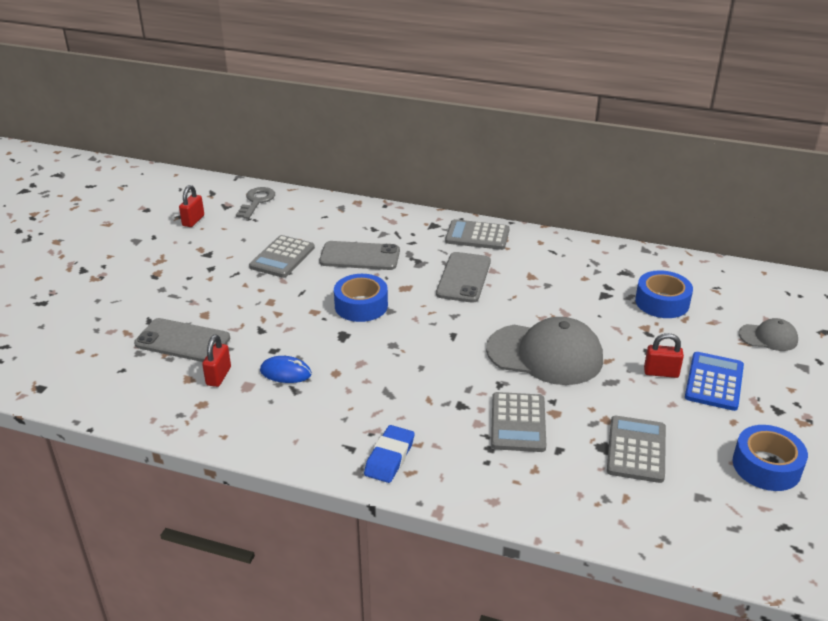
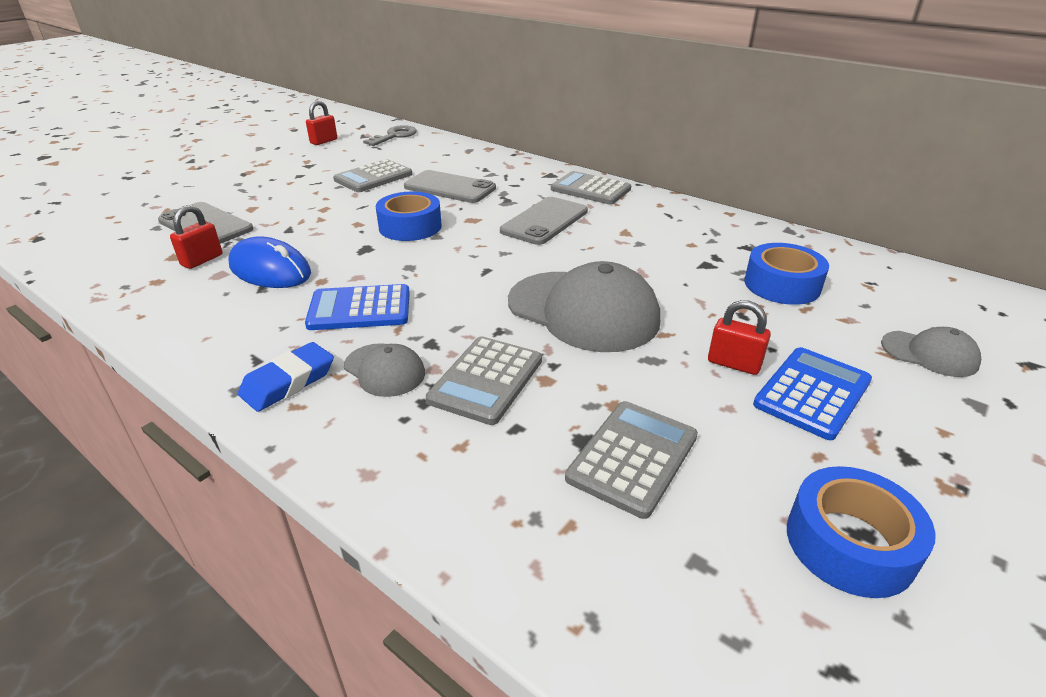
camera: 20 degrees right, 0 degrees up
blue mouse [260,356,312,383] -> blue mouse [229,236,311,288], size x1.56
none -> blue calculator [305,284,410,330]
none -> grey cap [344,343,425,397]

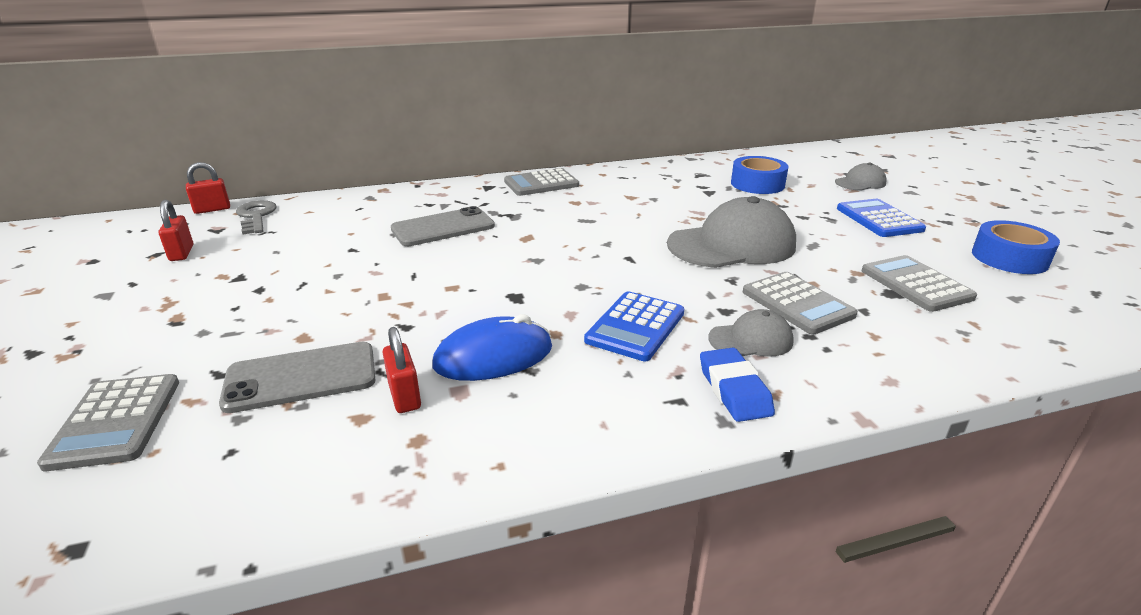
camera: 55 degrees left, 5 degrees down
grey calculator [333,159,413,192] -> grey calculator moved to [37,374,179,471]
blue tape [376,191,442,241] -> none
grey phone [500,197,588,245] -> none
red padlock [708,300,771,375] -> red padlock moved to [186,162,230,214]

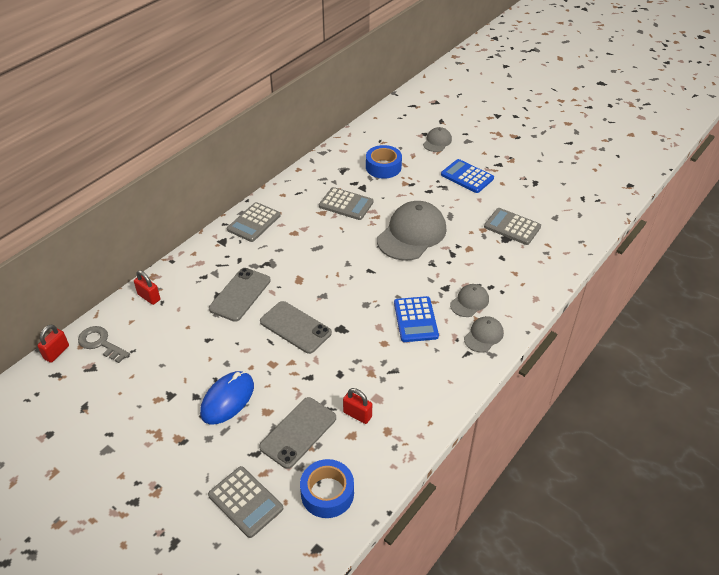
camera: 35 degrees left, 15 degrees up
red padlock [158,200,193,261] -> red padlock moved to [134,270,160,305]
blue mouse [432,314,552,381] -> blue mouse moved to [200,371,254,425]
blue eraser [700,348,775,422] -> grey cap [464,316,504,352]
grey calculator [743,272,858,334] -> grey calculator moved to [319,187,374,220]
blue tape [972,220,1060,274] -> blue tape moved to [300,459,354,518]
none -> grey phone [260,301,332,354]

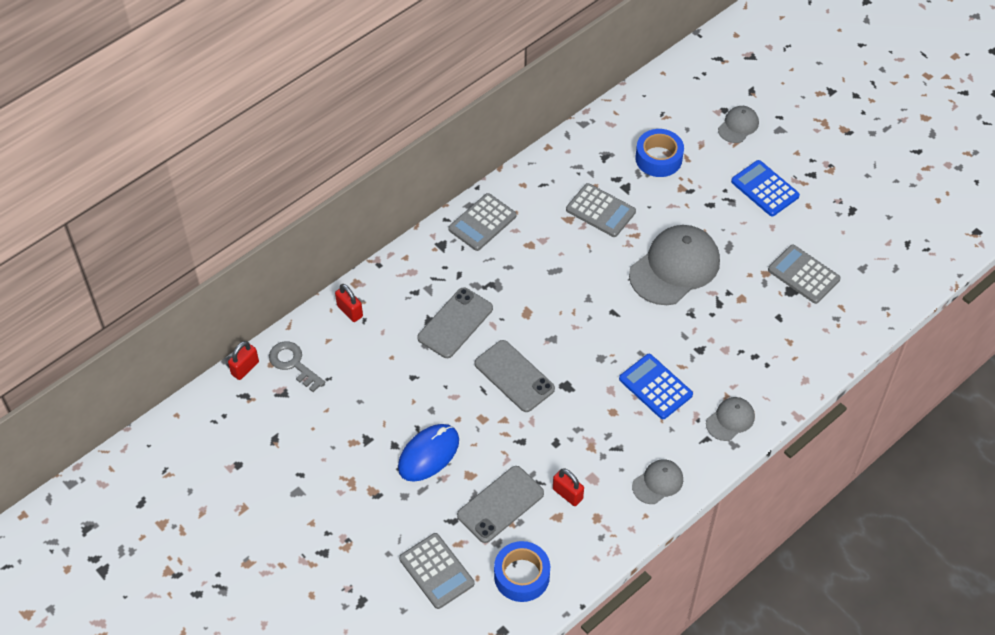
camera: 10 degrees right, 10 degrees up
blue calculator [394,296,439,342] -> blue calculator turned 135 degrees clockwise [619,354,693,419]
grey cap [450,284,489,317] -> grey cap moved to [632,459,683,504]

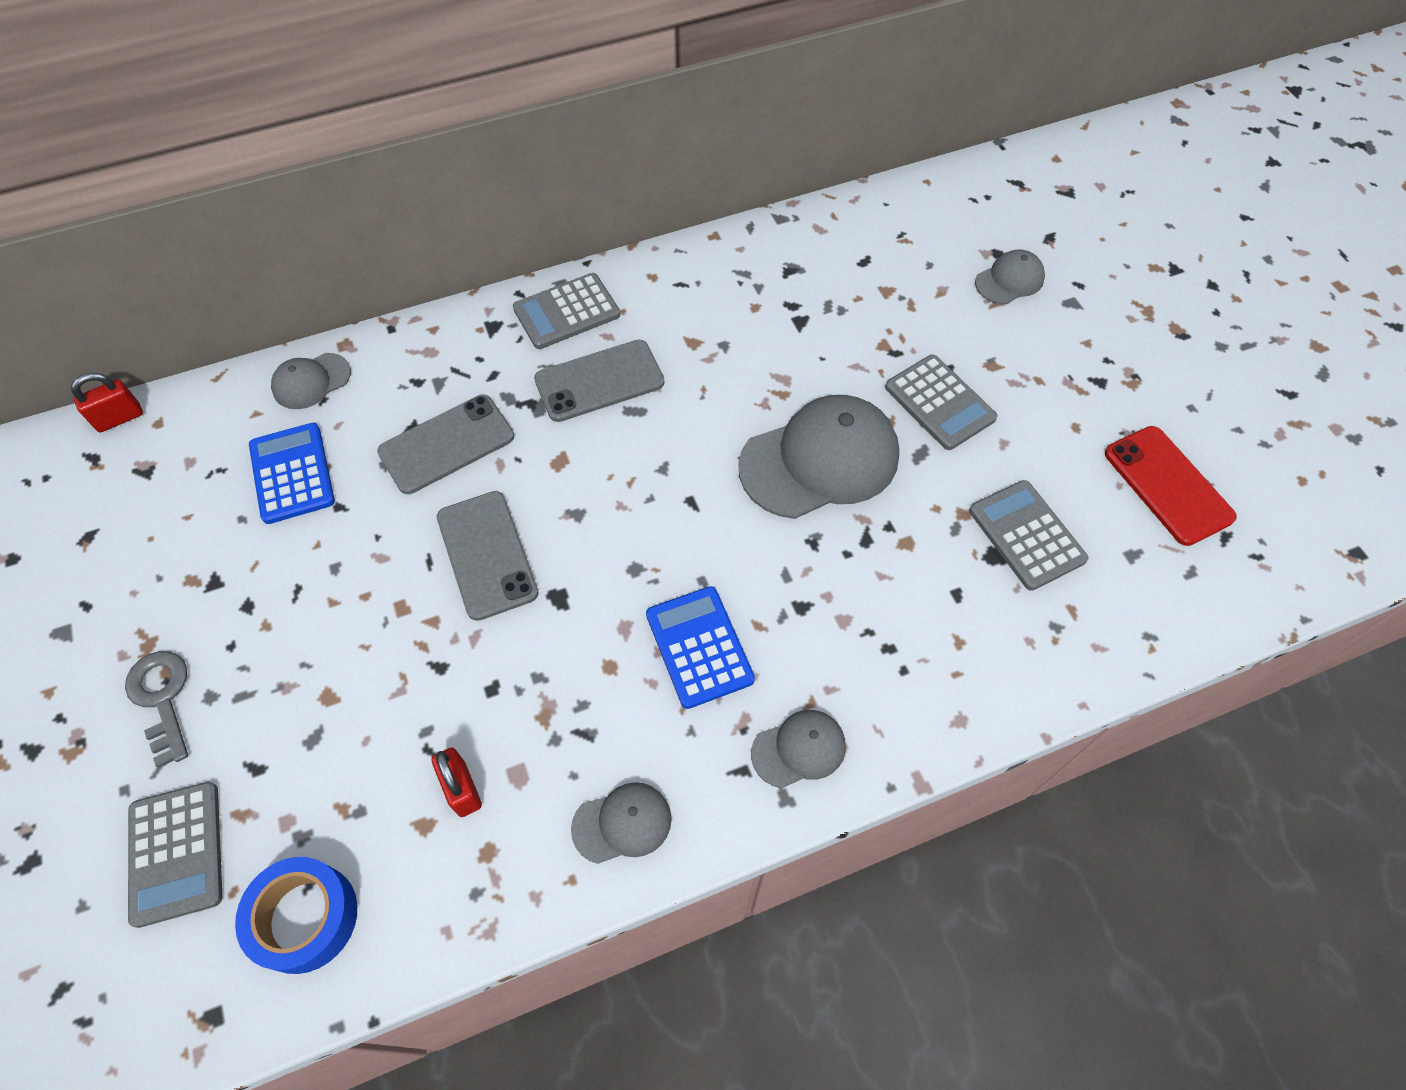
camera: 20 degrees right, 5 degrees up
grey key [269,341,325,392] -> grey key moved to [125,651,188,768]
red padlock [335,284,363,322] -> grey cap [271,353,351,409]
blue mouse [398,424,459,482] -> none
grey phone [457,466,544,543] -> grey phone moved to [534,340,664,422]
grey calculator [566,183,636,237] -> grey calculator moved to [885,355,998,450]
blue tape [635,129,684,177] -> none
blue calculator [731,160,800,216] -> blue calculator moved to [249,423,335,524]
none -> red phone [1105,426,1237,546]

